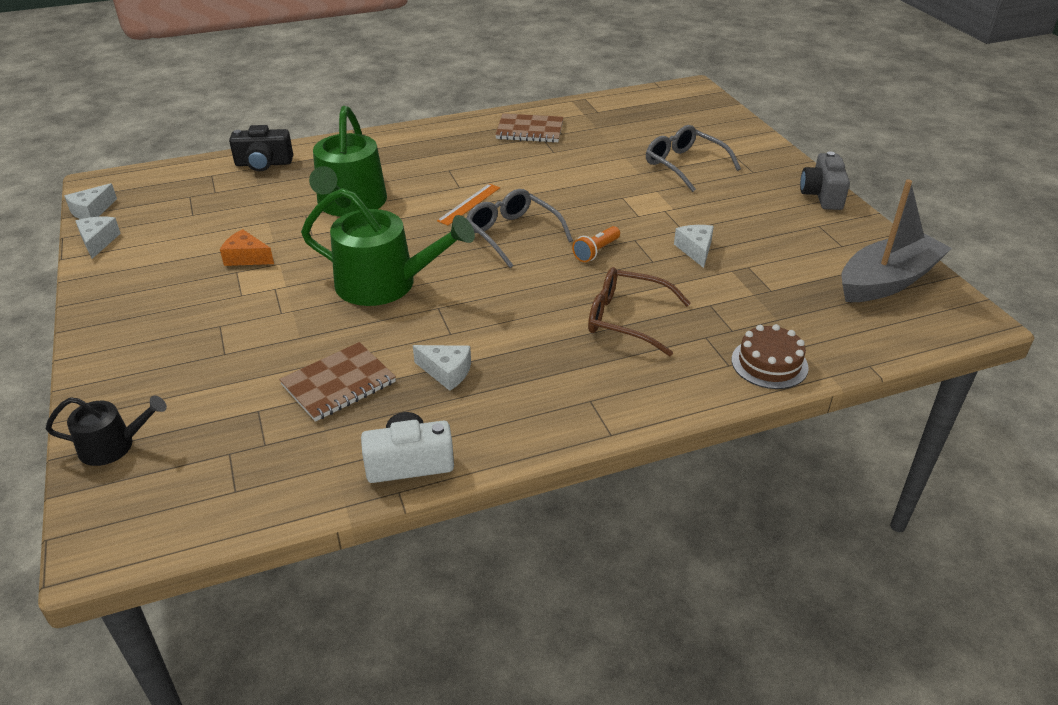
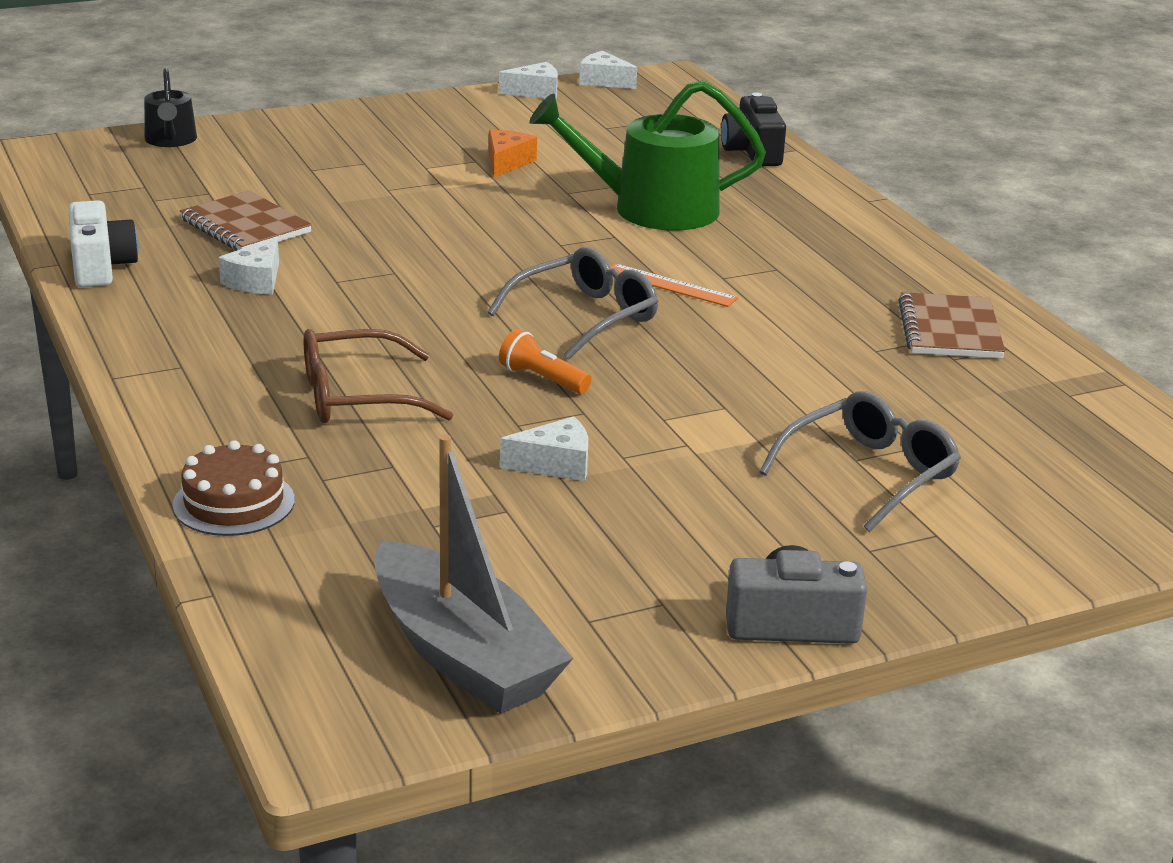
camera: 85 degrees right, 10 degrees down
green watering can [301,188,475,306] -> none
brown glasses [588,267,691,356] -> brown glasses turned 120 degrees counterclockwise [304,329,453,423]

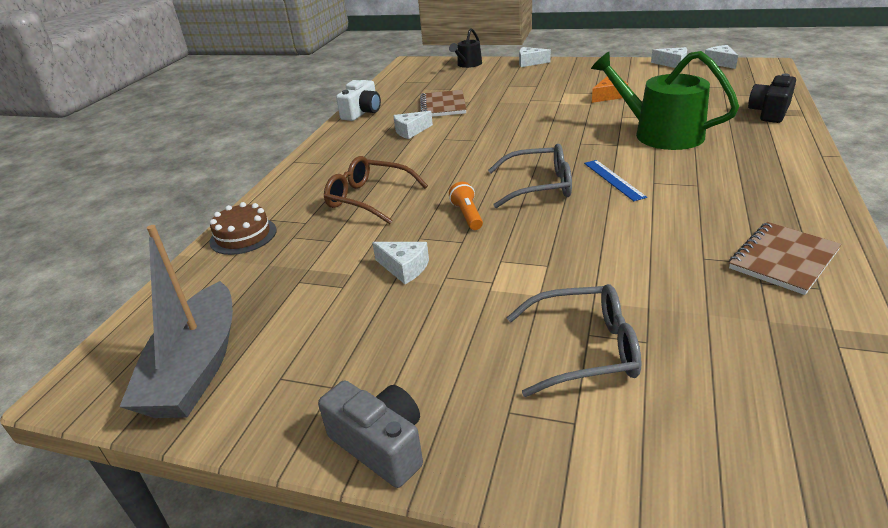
camera: 45 degrees right, 5 degrees up
orange ruler [610,264,738,307] -> blue ruler [584,160,647,201]
none -> white cheese [519,47,551,67]

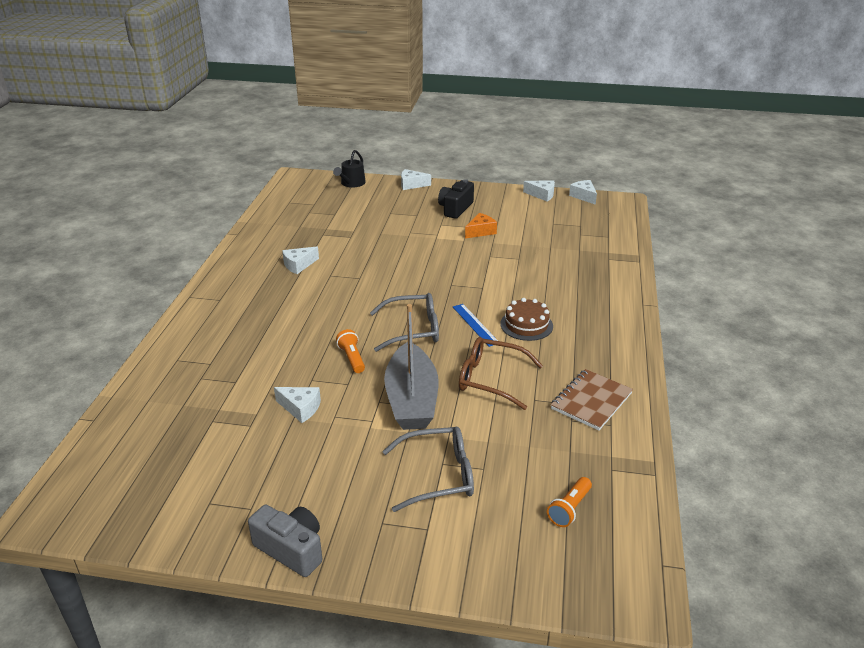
camera: 10 degrees left, 0 degrees up
grey boat [119,225,233,418] -> grey boat moved to [384,304,439,430]
brown cake [209,202,277,255] -> brown cake moved to [500,298,553,341]
brown glasses [324,156,428,224] -> brown glasses moved to [459,337,543,410]
white camera [336,80,381,121] -> none
brown notebook [420,90,467,117] -> none
green watering can [591,51,739,150] -> none
black camera [748,73,796,123] -> black camera moved to [438,179,474,219]
none -> orange flashlight [547,477,592,527]

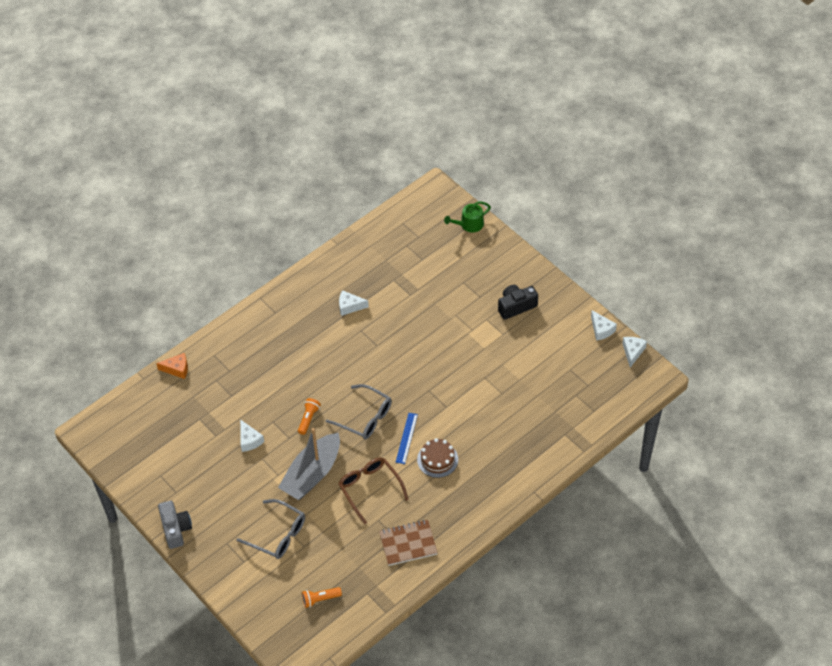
camera: 40 degrees right, 20 degrees up
black watering can [333,150,366,188] -> green watering can [444,201,491,232]
white cheese [401,169,431,190] -> none
orange cheese [465,213,497,239] -> orange cheese moved to [156,353,188,379]

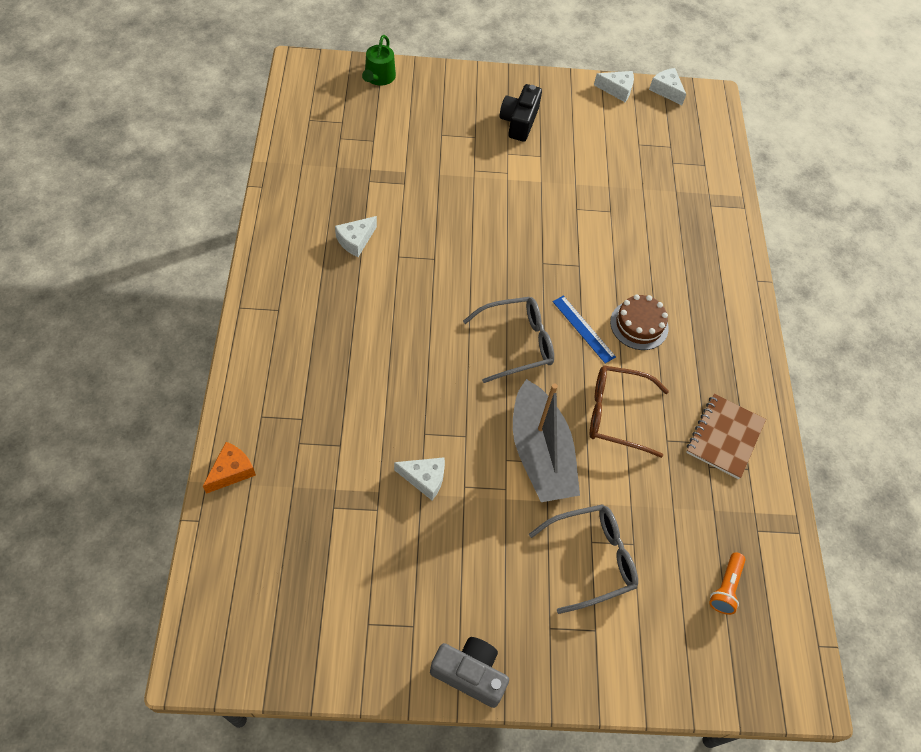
camera: 55 degrees left, 5 degrees up
orange flashlight [298,398,321,435] -> none

